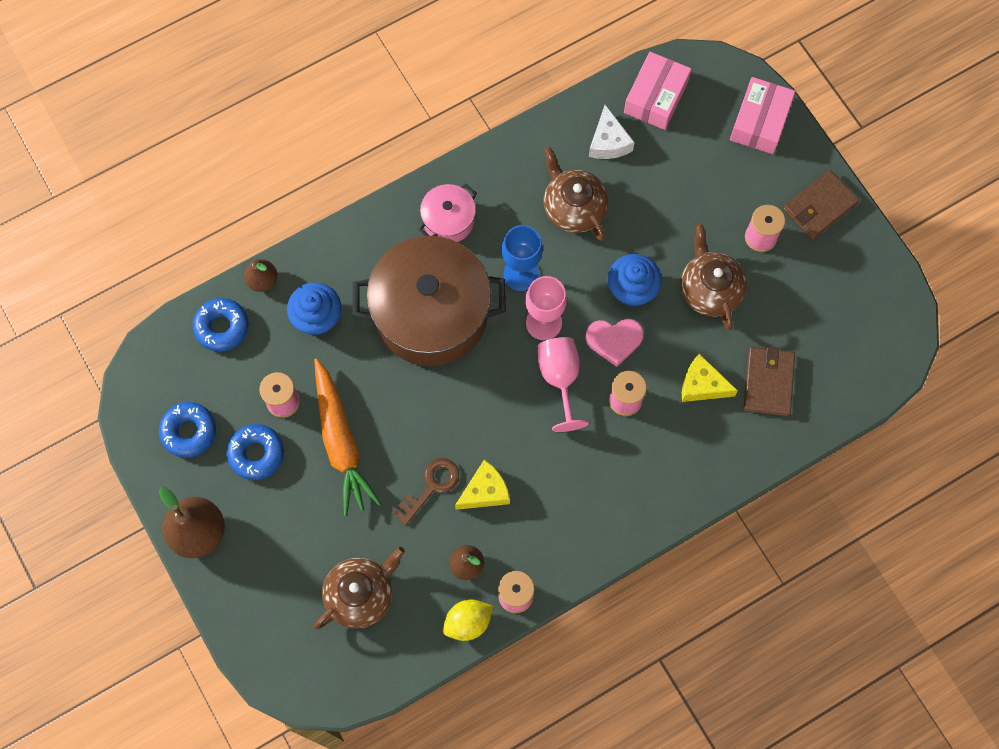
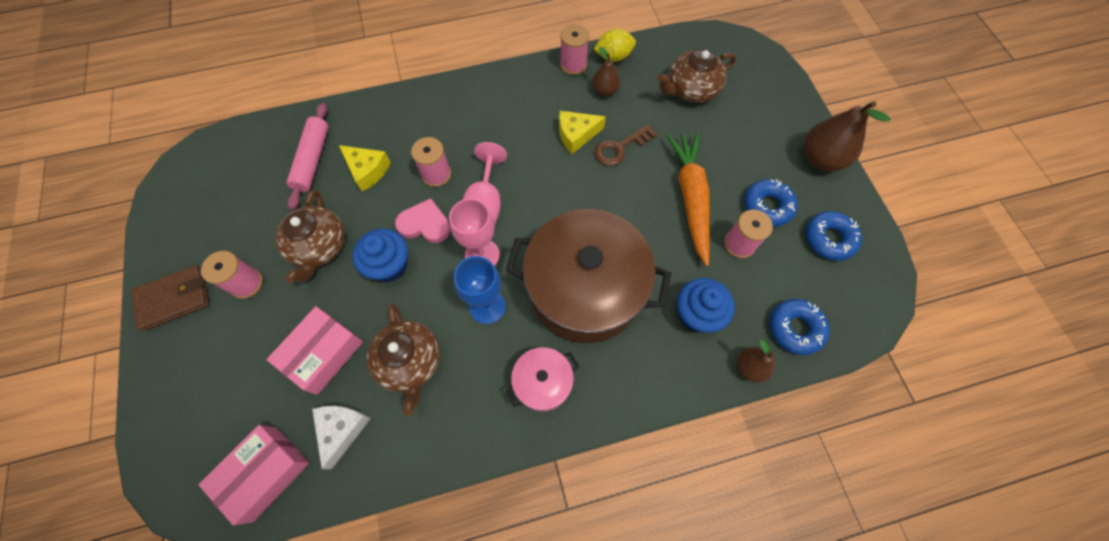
camera: 165 degrees left, 5 degrees down
pink box [730,77,795,154] -> pink box moved to [266,306,363,395]
brown wallet [743,346,795,416] -> pink rolling pin [286,103,329,210]

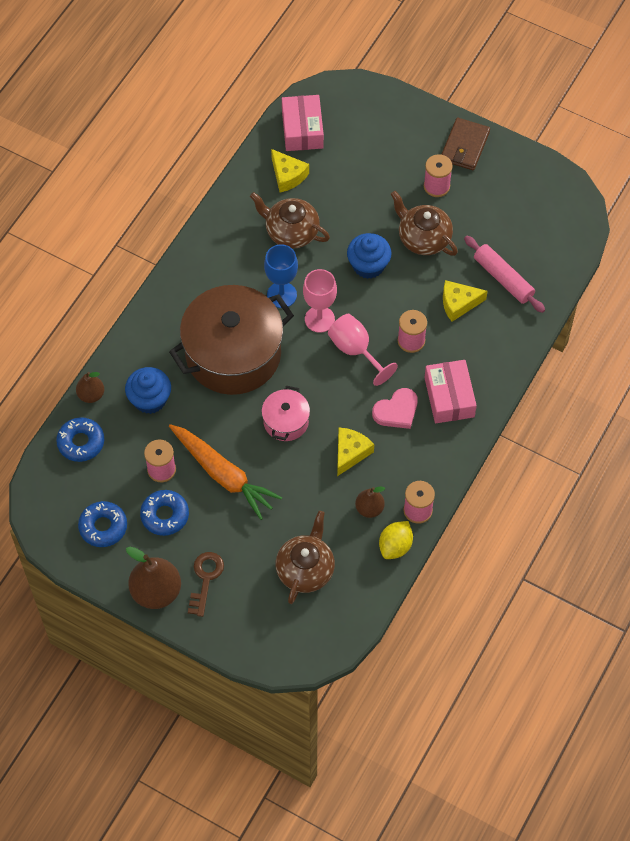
camera: 135 degrees right, 5 degrees down
pink box [266,306,363,395] -> pink box moved to [425,360,477,423]
white cheese [312,406,371,469] -> yellow cheese [271,149,309,192]
pink heart [395,198,450,243] -> pink heart moved to [372,388,418,429]
pink pot [505,347,579,412] -> pink pot moved to [261,386,310,441]
brown key [594,124,657,166] -> brown key moved to [188,552,224,617]

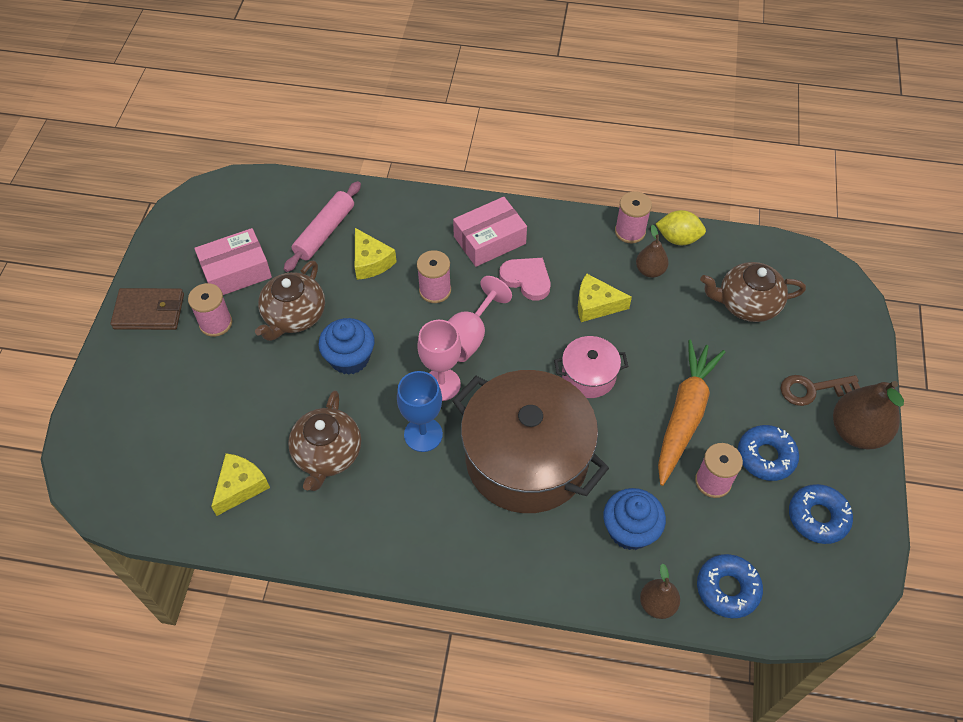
camera: 110 degrees left, 5 degrees down
pink box [282,95,324,151] -> pink box moved to [194,228,272,295]

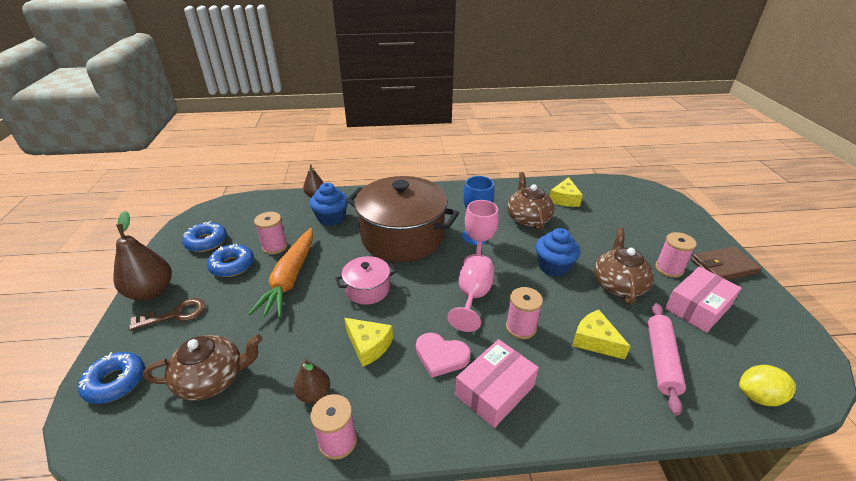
camera: 165 degrees right, 20 degrees down
yellow cheese [578,274,632,322] -> yellow cheese turned 45 degrees clockwise [344,318,393,367]
yellow lemon [656,210,706,245] -> yellow lemon moved to [739,365,796,406]
blue donut [697,554,763,618] -> blue donut moved to [78,352,145,404]

